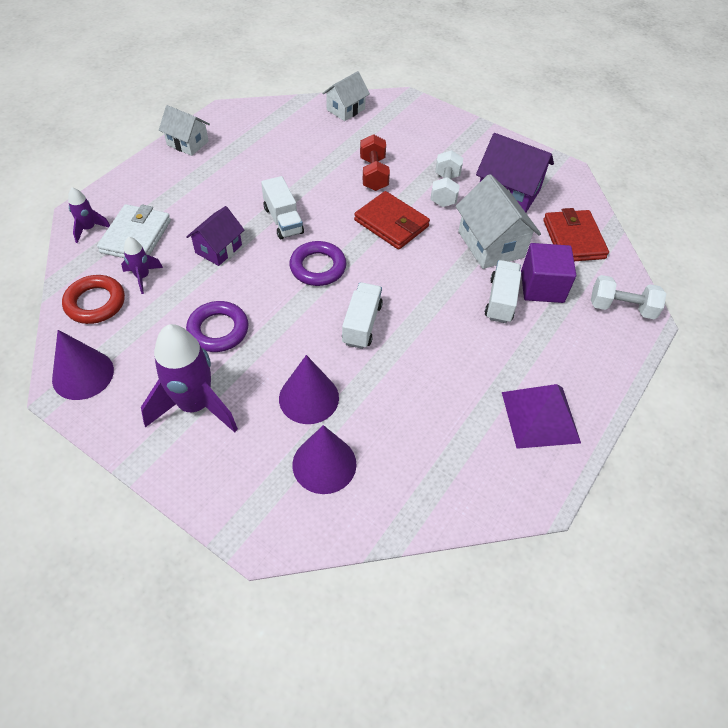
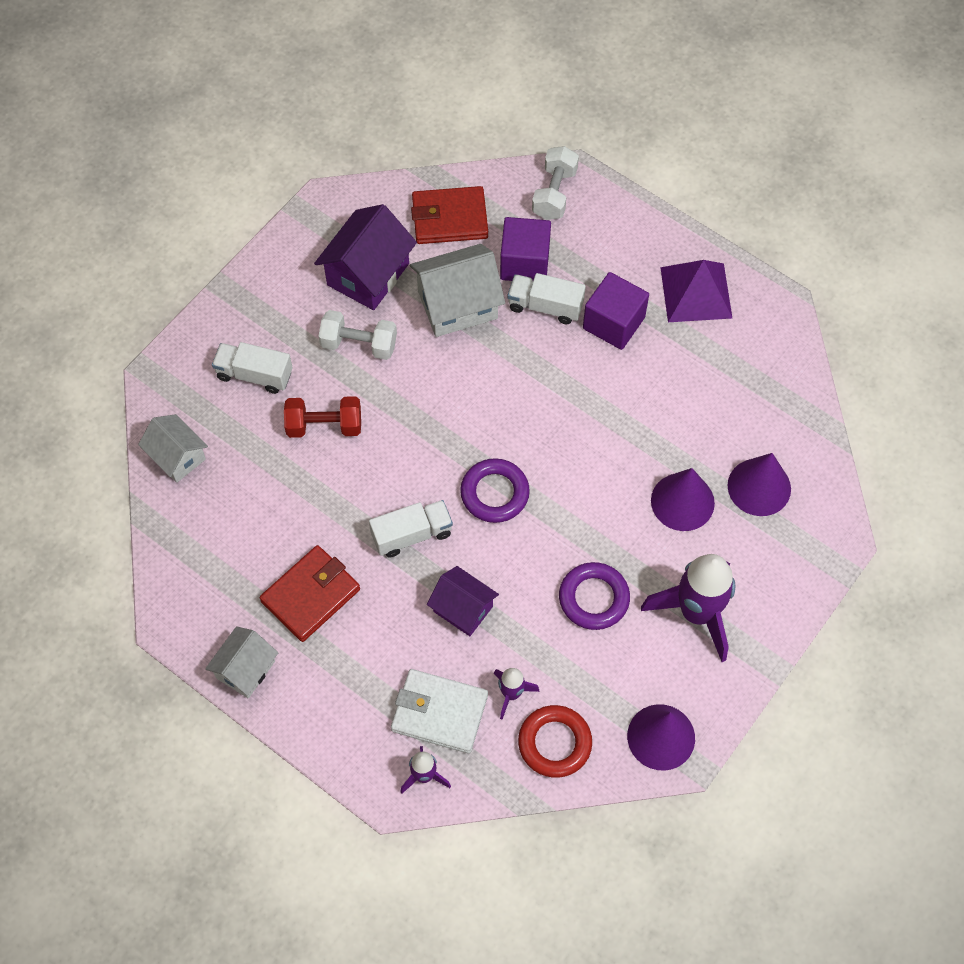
camera: 85 degrees left, 10 degrees up
white truck [342,282,383,349] -> white truck moved to [212,342,293,394]
red wallet [354,191,430,250] -> red wallet moved to [260,545,360,642]
none -> purple cube [583,272,649,350]

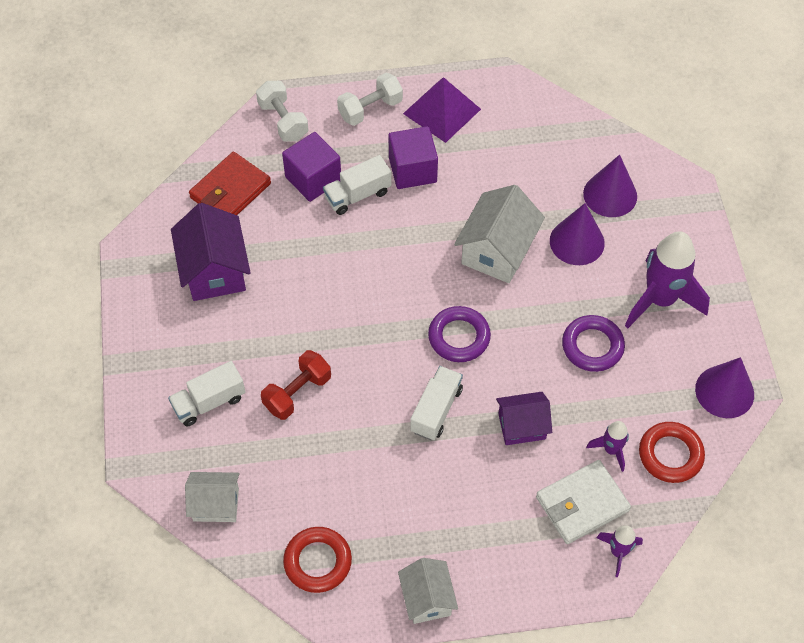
camera: 45 degrees left, 5 degrees down
red wallet [260,545,360,642] -> none
white dumbbell [319,310,397,360] -> white dumbbell moved to [337,73,403,126]
white house [410,244,505,337] -> white house moved to [454,185,545,283]
none -> red ring [283,527,352,593]

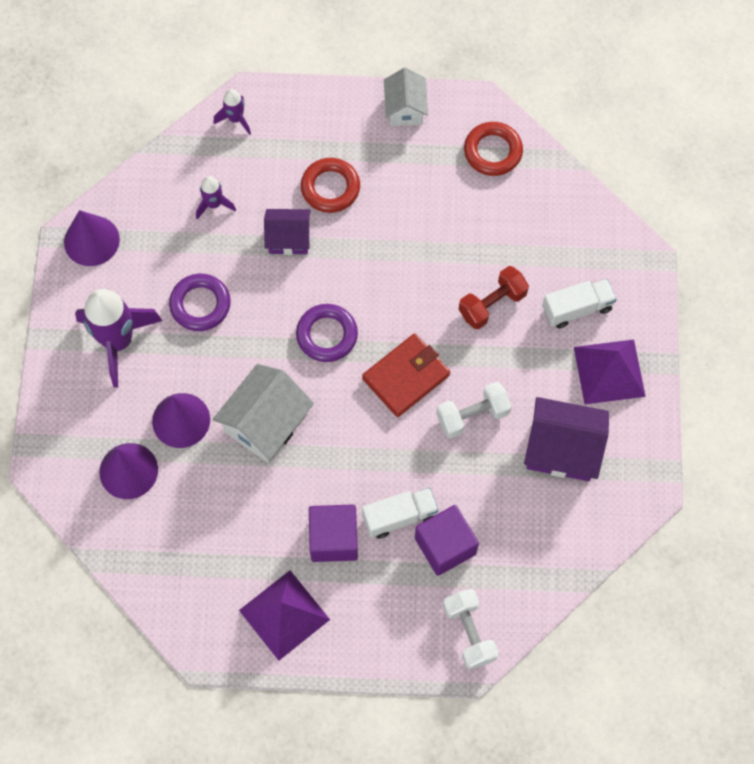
camera: 170 degrees left, 10 degrees up
purple house [171,203,251,301] -> purple house turned 75 degrees counterclockwise [524,397,609,481]
white house [185,472,240,522] -> none
red wallet [189,152,271,215] -> red wallet moved to [362,333,450,417]
white dumbbell [337,73,403,126] -> white dumbbell moved to [436,382,511,438]
white truck [410,366,463,440] -> none
white wallet [536,460,631,544] -> none
red ring [639,422,705,483] -> red ring moved to [301,158,360,213]
none -> purple pyramid [574,339,646,404]

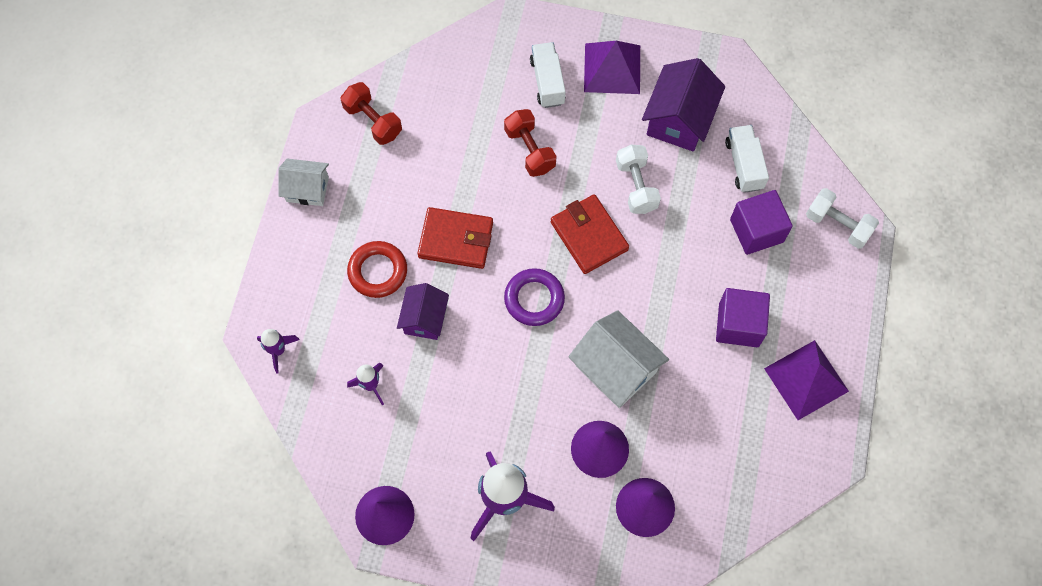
camera: 80 degrees left, 0 degrees up
purple ring [169,274,231,331] -> none
white truck [362,488,439,539] -> white truck moved to [725,125,769,193]
white dumbbell [443,589,499,669] -> white dumbbell turned 45 degrees clockwise [806,188,879,249]
red ring [464,122,523,176] -> red dumbbell [341,82,402,145]
none -> red wallet [418,207,493,269]

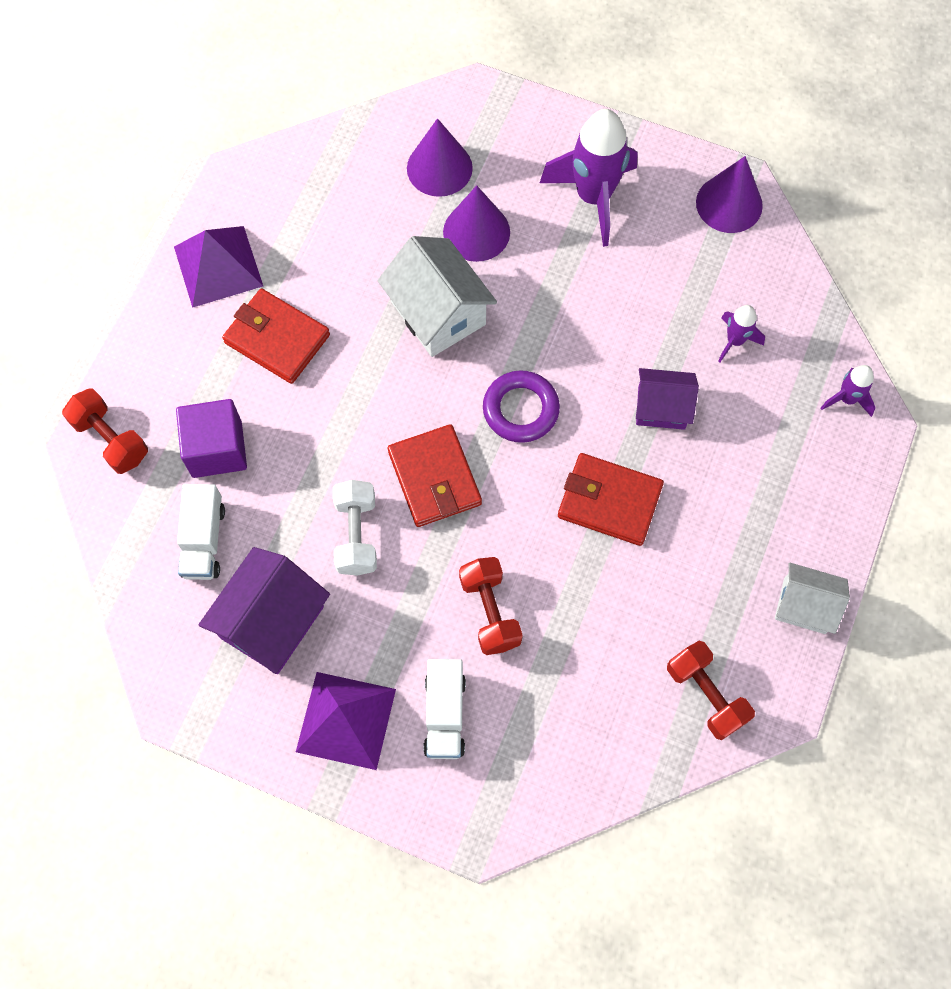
camera: 170 degrees left, 0 degrees up
red ring [347,241,407,298] -> none
purple house [397,283,449,340] -> purple house turned 75 degrees clockwise [636,368,699,430]
purple cube [716,288,770,347] -> red wallet [222,288,330,384]
white dumbbell [806,188,879,249] -> red dumbbell [62,389,148,474]

